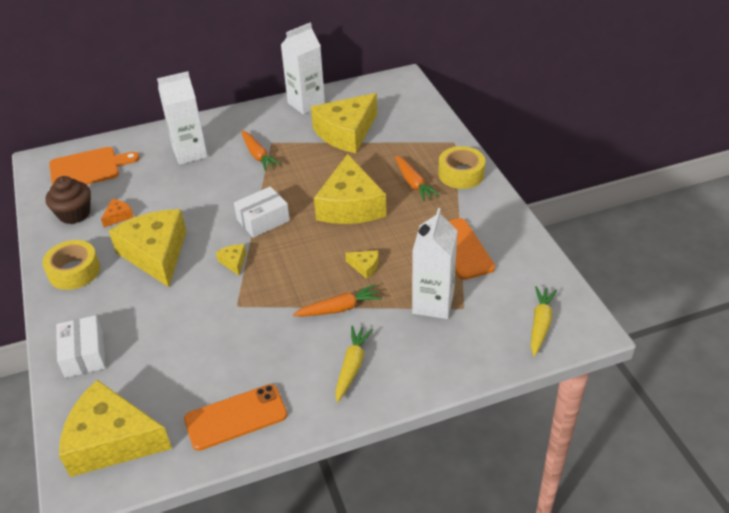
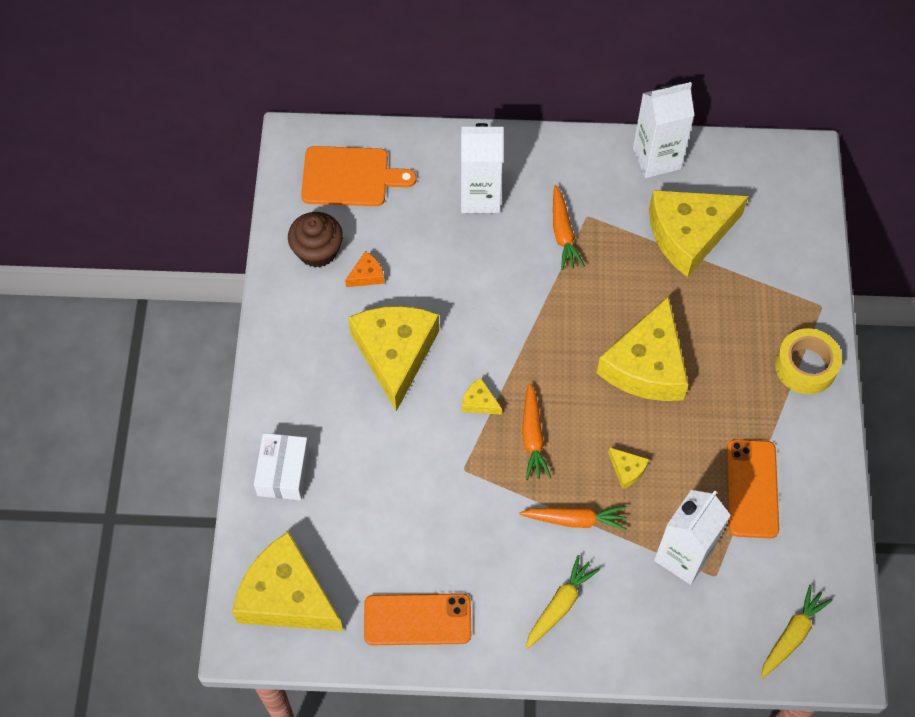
camera: 20 degrees right, 20 degrees up
yellow tape [42,240,100,290] -> none
yellow cheese [216,244,246,276] -> yellow cheese turned 60 degrees counterclockwise [462,377,502,415]
white box [234,186,290,238] -> none
orange carrot [395,156,440,202] -> orange carrot moved to [522,383,551,480]

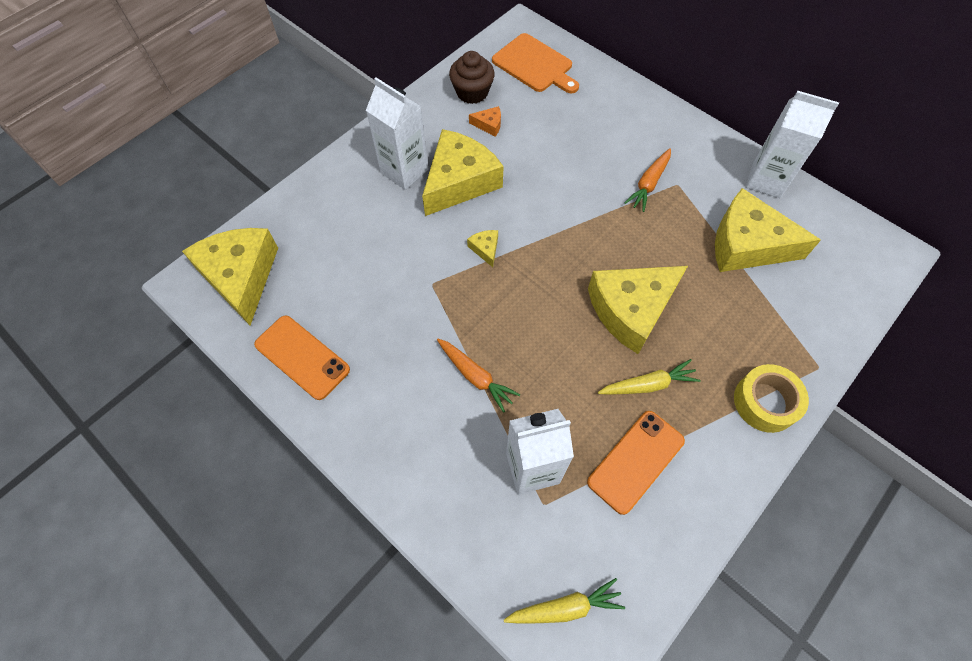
camera: 40 degrees right, 0 degrees up
white box [254,433,310,500] -> none
white carton [461,123,503,213] -> white carton moved to [366,78,428,190]
orange carrot [522,383,551,480] -> none
yellow carrot [526,555,600,649] -> yellow carrot moved to [598,359,701,395]
yellow cheese [608,448,649,489] -> none

